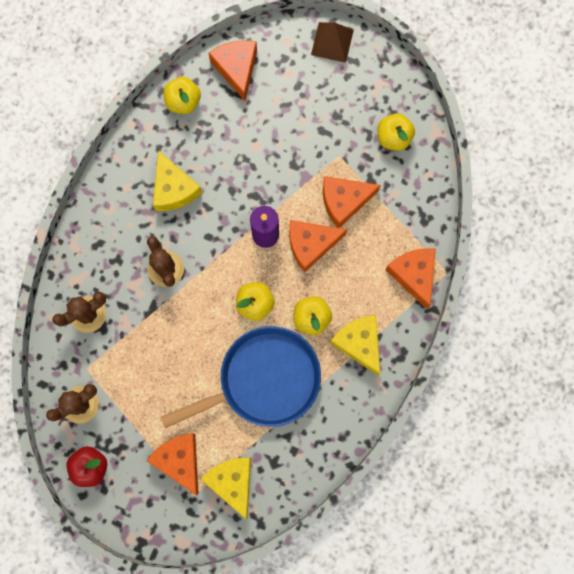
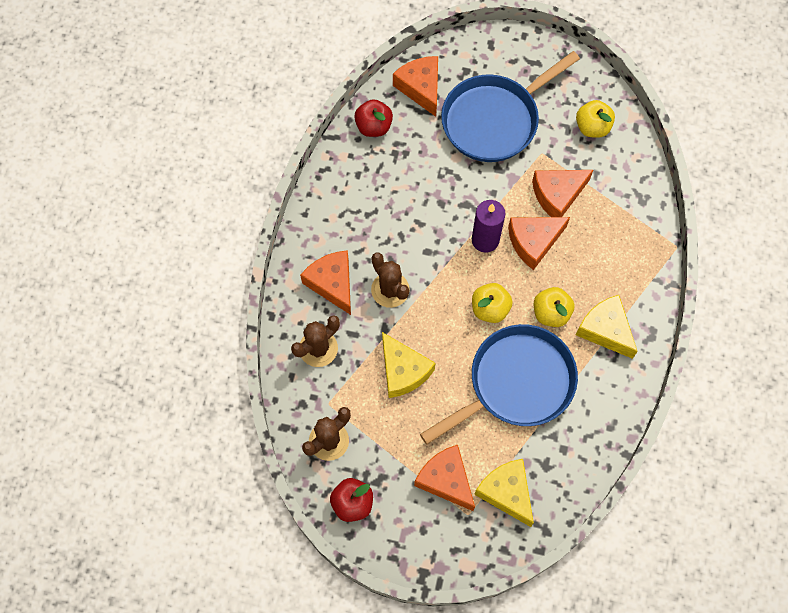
camera: 10 degrees left, 10 degrees down
yellow cheese [153,150,202,211] -> yellow cheese moved to [382,332,435,398]
yellow apple [163,77,201,114] -> red apple [354,99,393,137]
brown pyramid [311,22,354,63] -> none
orange cheese [385,248,436,309] -> orange cheese moved to [300,250,351,315]
none -> blue pan [441,51,580,162]

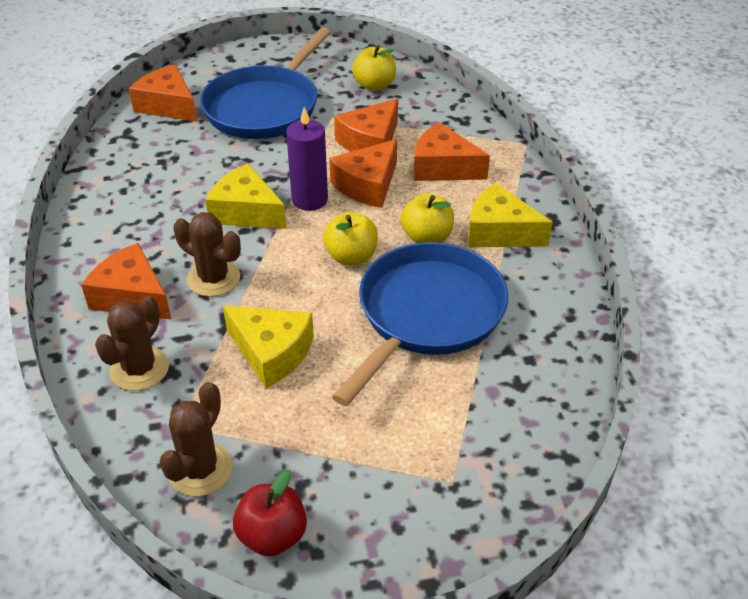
camera: 25 degrees left, 25 degrees down
red apple [354,99,393,137] -> none
orange cheese [414,445,475,511] -> orange cheese moved to [413,122,490,181]
yellow cheese [474,459,534,527] -> yellow cheese moved to [205,164,287,229]

